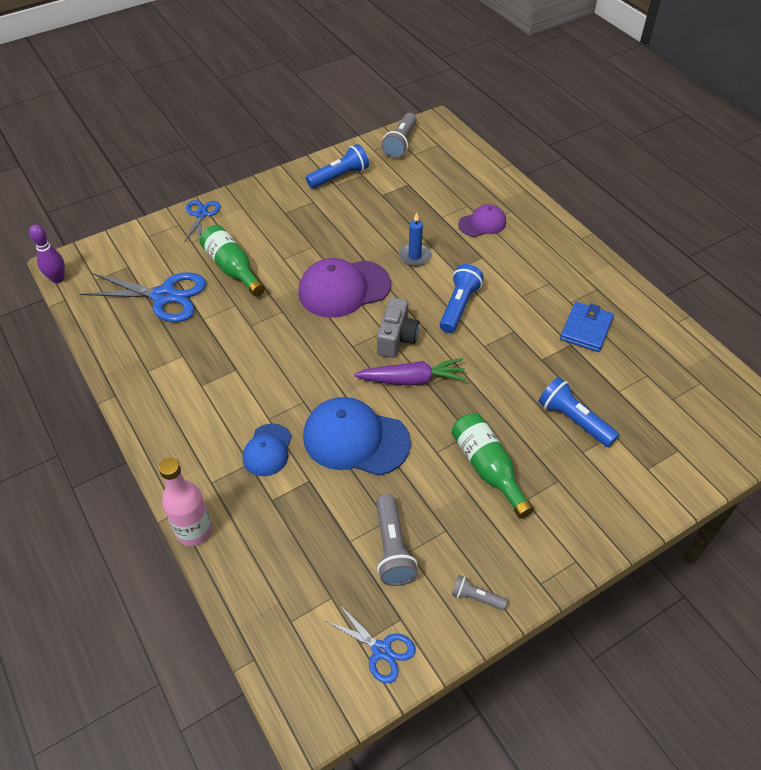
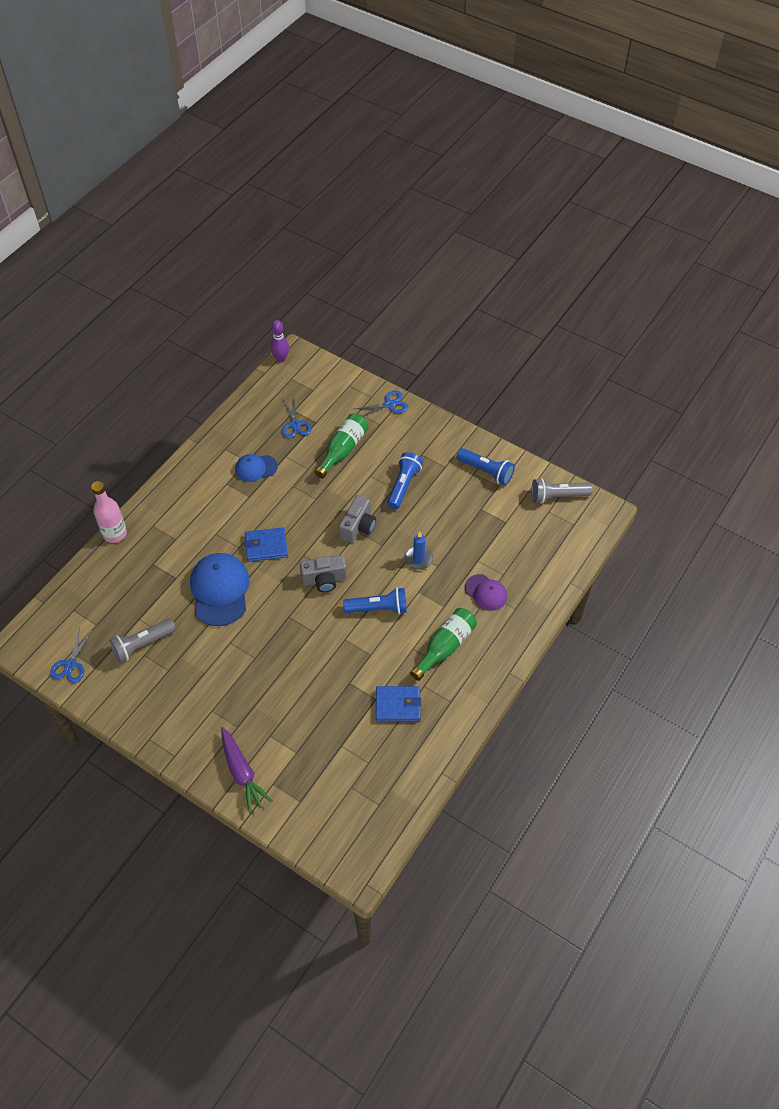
camera: 65 degrees right, 5 degrees up
blue scissors [80,272,206,322] -> blue scissors [282,398,311,438], size x0.57
blue cap [243,423,292,476] -> blue cap moved to [235,454,278,482]
purple cap [298,258,391,318] -> grey camera [339,495,376,543]
purple carrot [354,358,467,386] -> purple carrot moved to [221,727,273,813]
green bottle [452,413,534,519] -> green bottle moved to [410,608,477,681]
grey flashlight [452,575,508,610] -> none
blue flashlight [538,377,619,447] -> blue flashlight moved to [387,452,423,509]
none -> blue wallet [244,527,288,562]

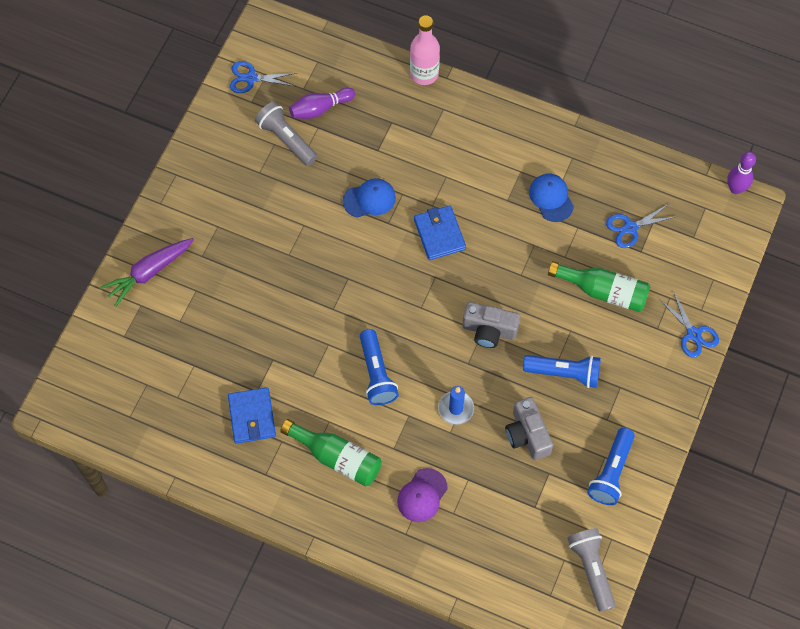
camera: 80 degrees right, 10 degrees up
blue cap [190,553,250,626] -> blue cap [343,178,396,218], size x0.56
grey camera [300,555,347,592] -> grey camera moved to [505,397,553,460]
none -> purple bowling pin [289,87,355,119]

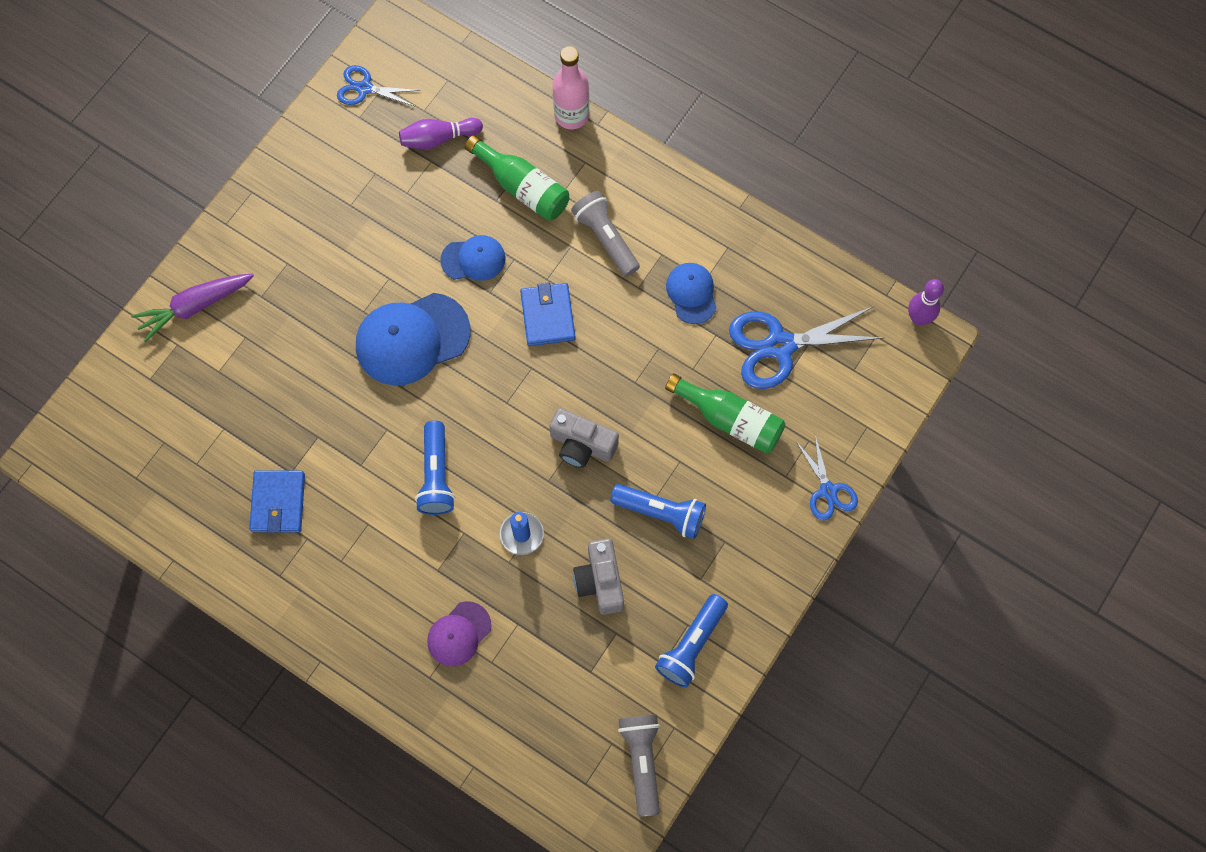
camera: 10 degrees right, 5 degrees up
grey flashlight [255,102,317,166] -> grey flashlight moved to [571,191,640,277]
green bottle [280,419,382,487] -> green bottle moved to [465,135,569,221]
blue scissors [606,204,675,248] -> blue scissors [729,306,883,389], size x1.76
none -> blue cap [356,293,471,386]

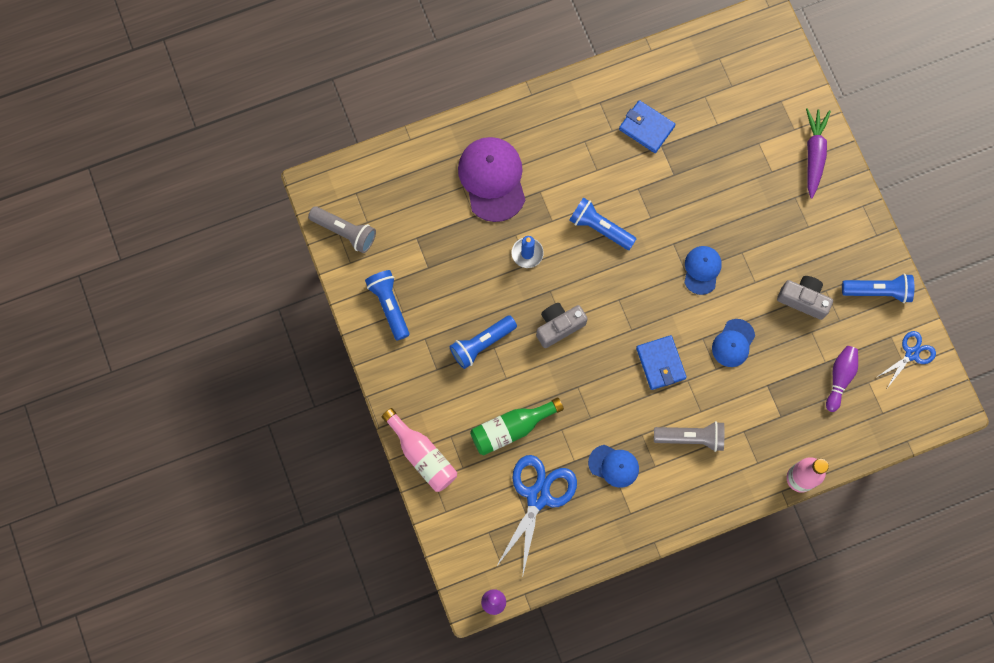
camera: 125 degrees right, 5 degrees up
blue cap [356,293,471,386] -> blue cap [684,246,722,295], size x0.56
purple cap [427,601,491,666] -> purple cap [458,137,525,222], size x1.78
green bottle [465,135,569,221] -> none
blue wallet [520,282,575,346] -> blue wallet turned 45 degrees clockwise [636,335,687,390]
grey camera [573,538,624,615] -> grey camera moved to [777,276,833,320]
blue scissors [795,435,858,521] -> pink bottle [382,408,457,492]
none -> blue flashlight [842,274,914,303]

